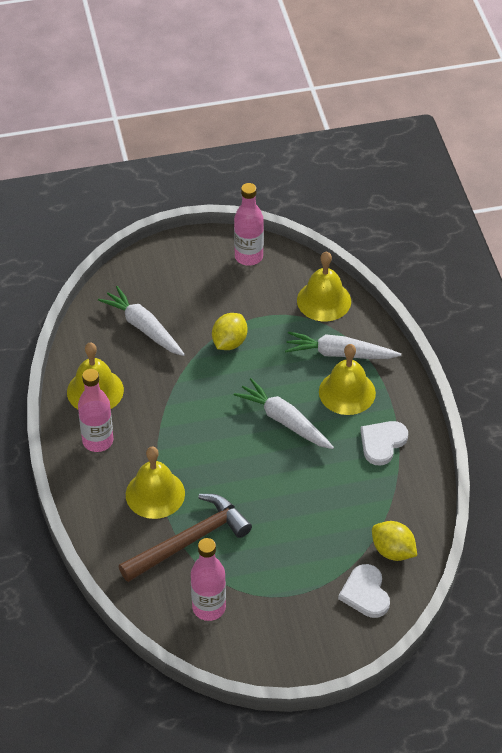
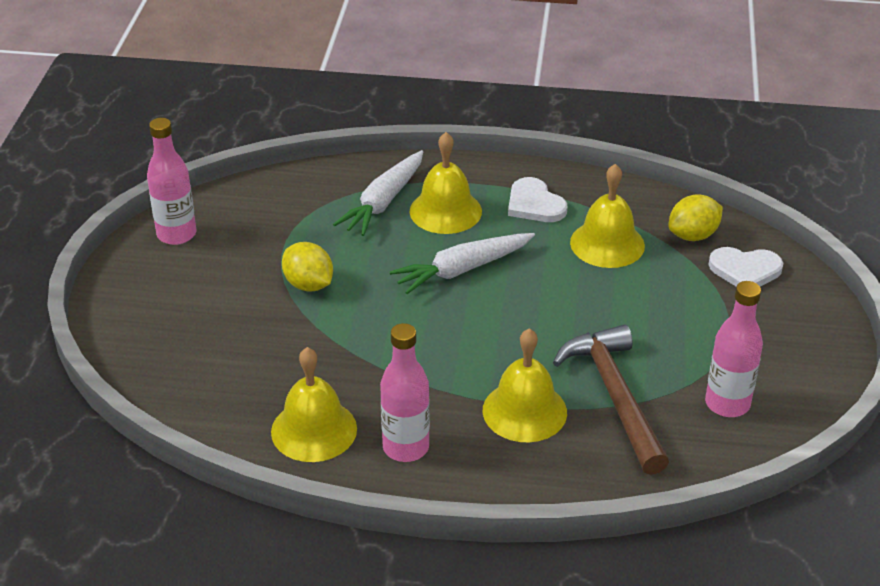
camera: 70 degrees left, 10 degrees down
white carrot [98,286,185,356] -> none
yellow bell [297,251,351,321] -> yellow bell moved to [570,164,645,268]

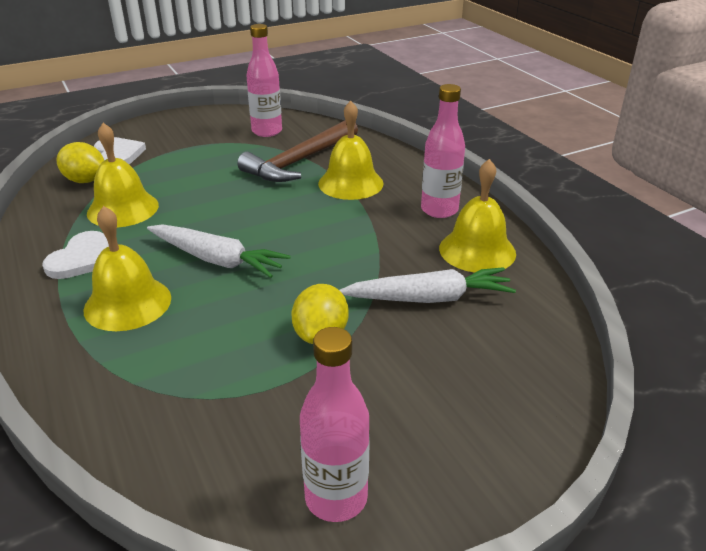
camera: 125 degrees left, 5 degrees down
white carrot [333,150,423,236] -> white carrot moved to [339,267,516,303]

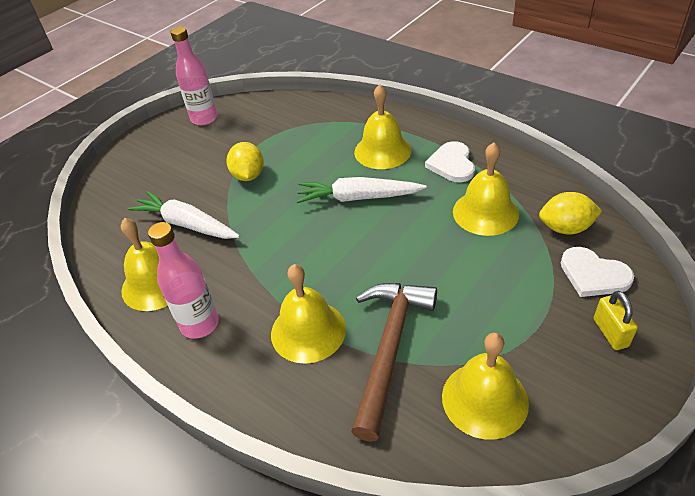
camera: 160 degrees right, 10 degrees up
pink bottle [246,24,282,137] -> yellow bell [442,333,529,440]
white carrot [339,267,516,303] -> white carrot turned 60 degrees clockwise [128,191,240,239]
none -> yellow padlock [594,291,638,350]

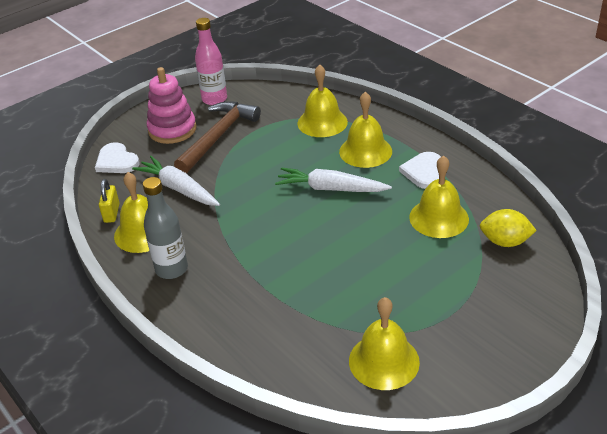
camera: 10 degrees right, 5 degrees down
pink bottle [148,222,219,339] -> grey bottle [143,177,188,279]
yellow lemon [227,142,264,181] -> none
yellow bell [271,264,346,364] -> yellow bell moved to [297,64,348,137]
brown hammer [351,283,437,442] -> brown hammer moved to [174,101,261,173]
white heart [561,247,634,297] -> white heart moved to [95,142,140,173]
yellow padlock [594,291,638,350] -> yellow padlock moved to [99,179,120,223]
none -> pink stacking toy [147,67,196,144]

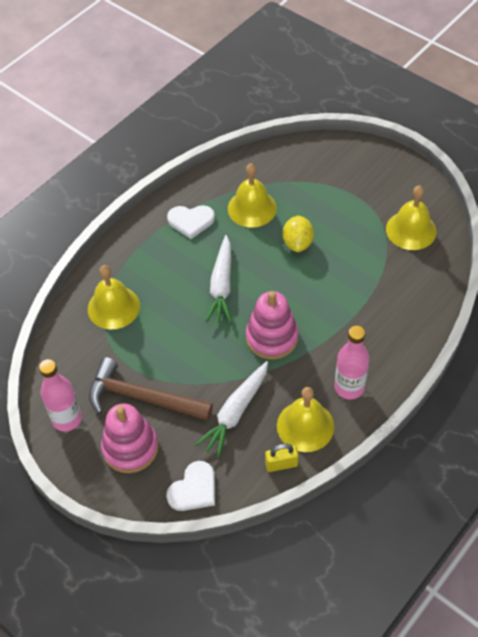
camera: 100 degrees left, 15 degrees up
grey bottle [143,177,188,279] -> pink bottle [335,326,369,400]
yellow bell [339,92,392,168] -> none
yellow lemon [480,209,537,247] -> yellow lemon moved to [282,216,314,252]
none -> pink stacking toy [246,291,299,360]

